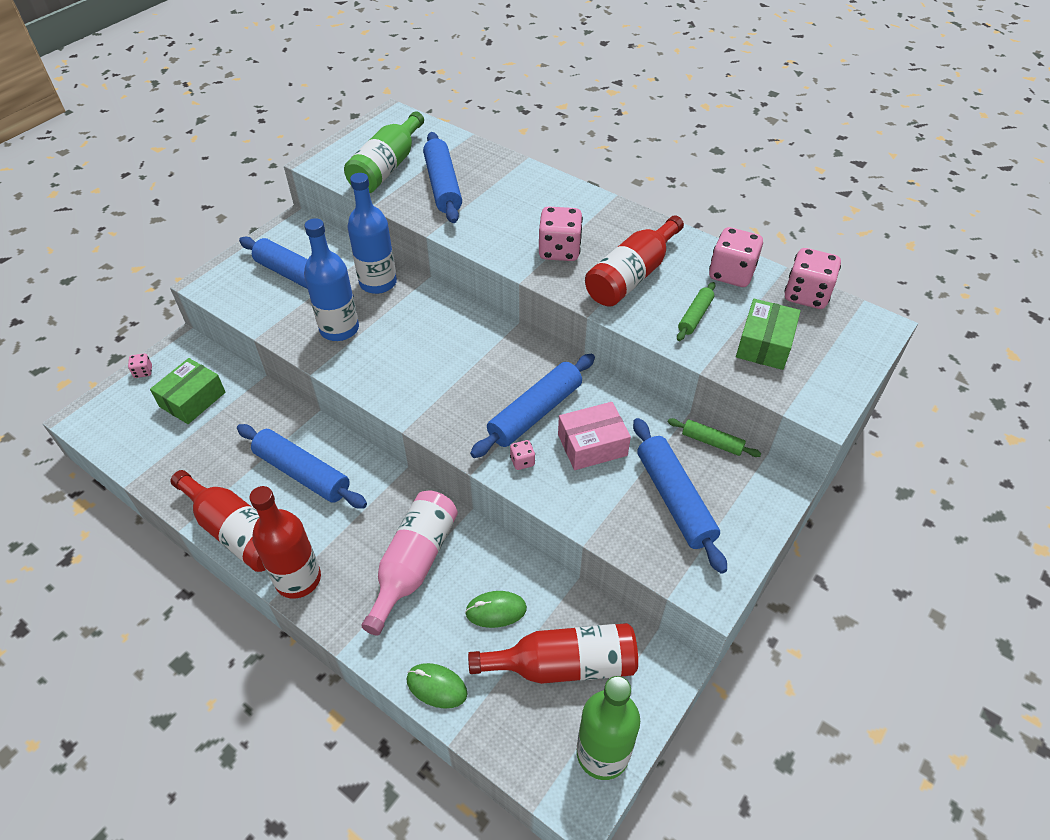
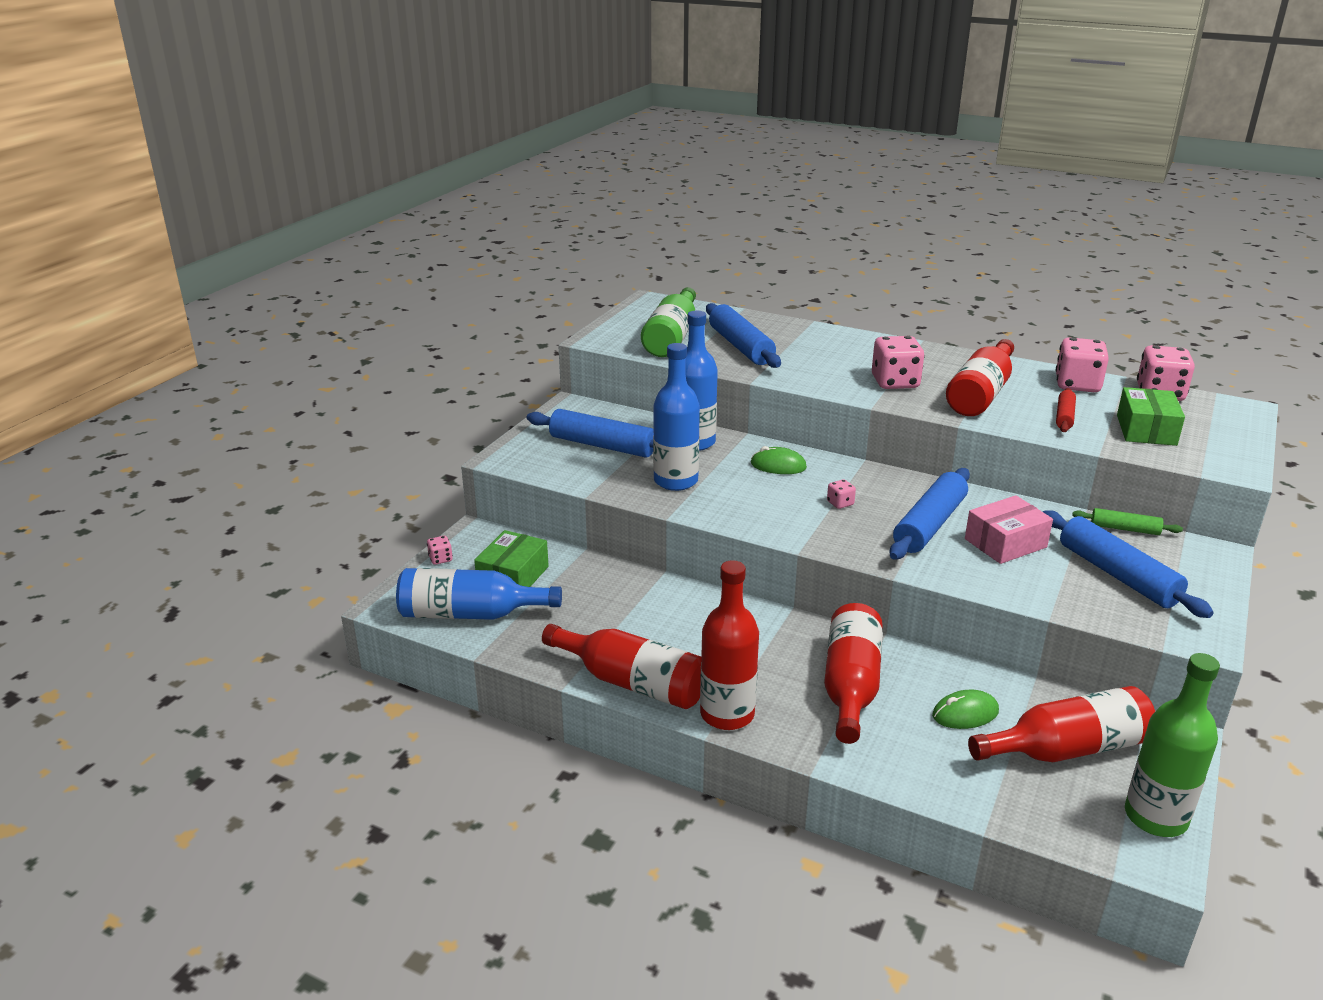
camera: 10 degrees left, 20 degrees down
blue rolling pin [237,424,367,509] -> none
pink bottle [361,491,458,636] -> red bottle [824,603,883,744]
green mouse [406,663,467,708] -> green mouse moved to [751,446,807,474]
pink dice [510,440,535,470] -> pink dice moved to [827,479,856,509]
green rolling pin [677,282,715,341] -> red rolling pin [1056,388,1076,432]
none -> blue bottle [396,568,562,620]

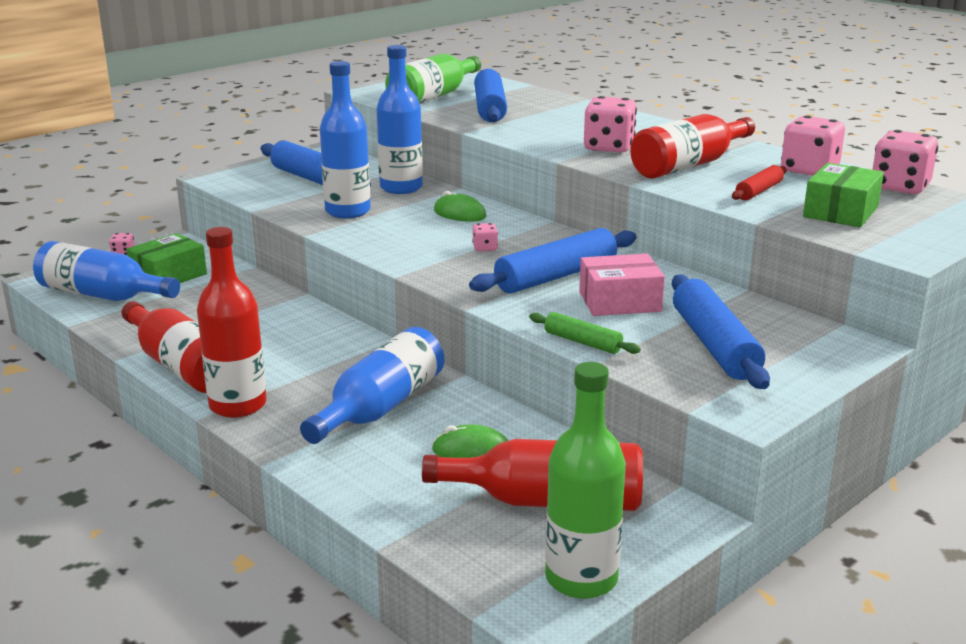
camera: 20 degrees right, 5 degrees down
red bottle [824,603,883,744] -> blue bottle [300,327,444,444]
green rolling pin [1072,508,1183,535] -> green rolling pin moved to [529,312,641,354]

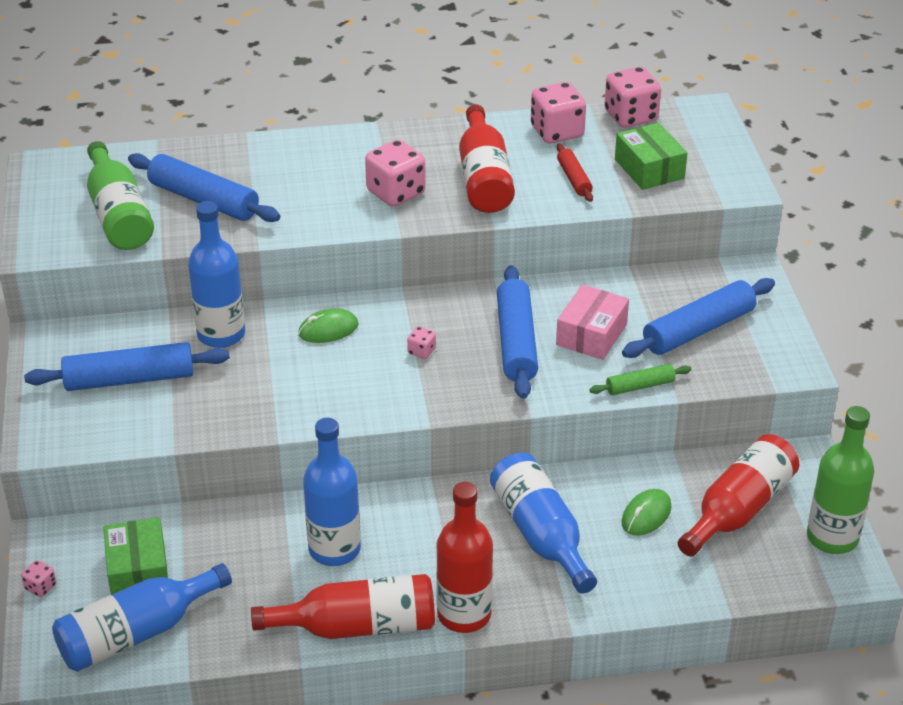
camera: 55 degrees left, 15 degrees up
blue bottle [320,61,371,218] -> blue bottle moved to [303,418,361,566]
blue rolling pin [672,274,770,389] -> blue rolling pin turned 60 degrees counterclockwise [622,278,775,358]

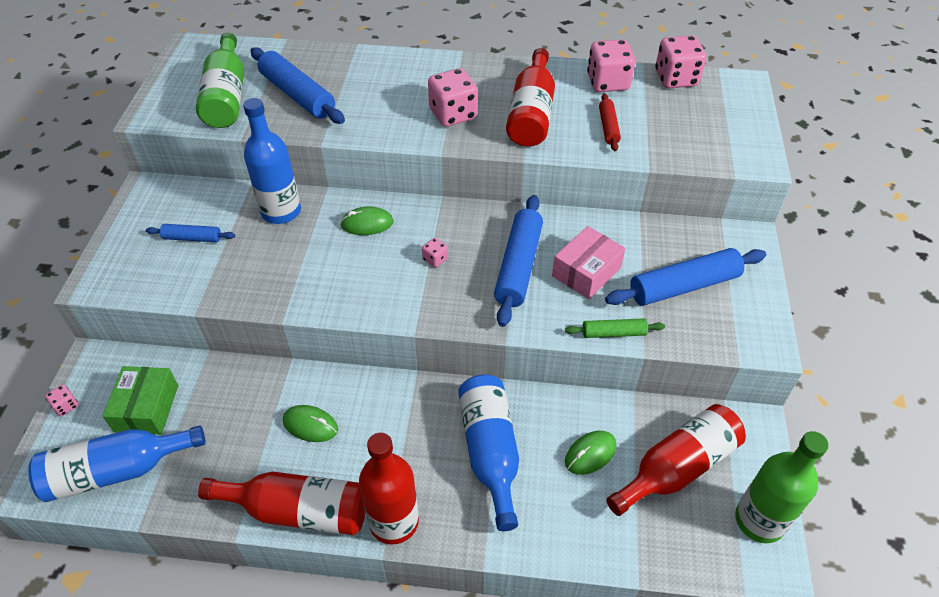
camera: 15 degrees right, 10 degrees up
blue rolling pin [24,342,230,391] -> blue rolling pin [146,224,235,242], size x0.53
blue bottle [303,418,361,566] -> green mouse [283,405,338,442]
green box [615,123,687,190] -> none

